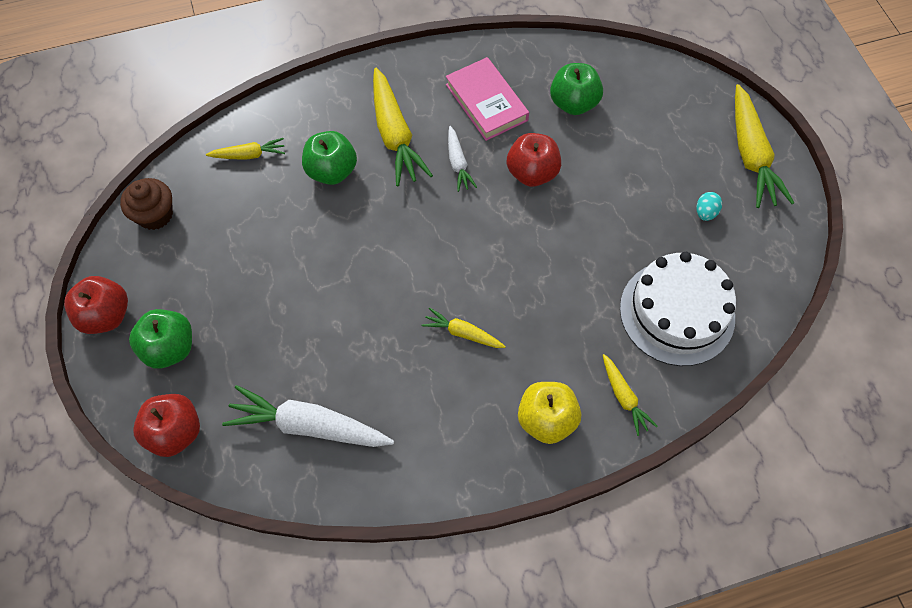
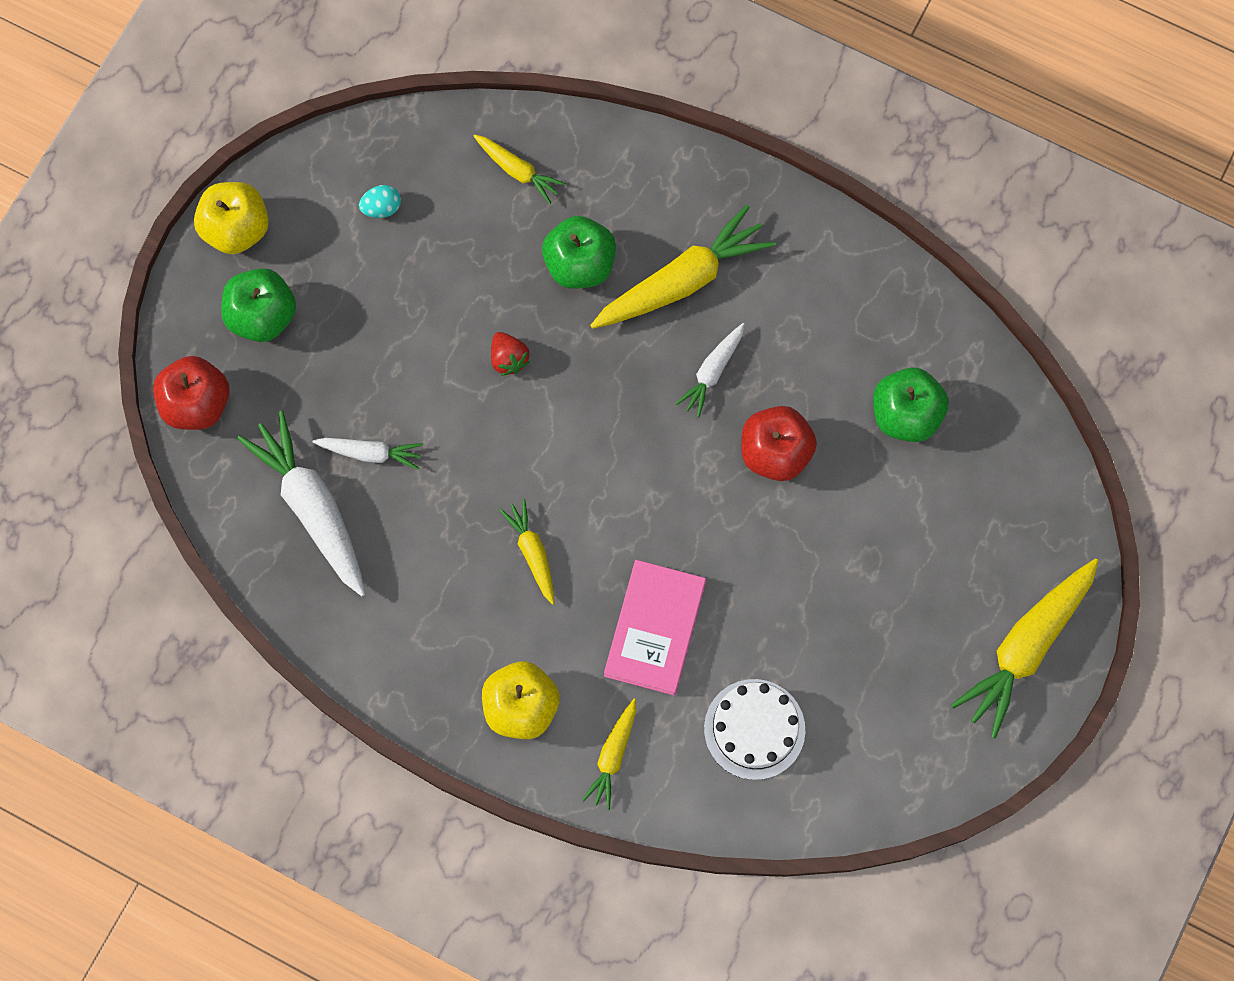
camera: 45 degrees right, 10 degrees up
red apple [64,276,128,334] -> yellow apple [194,182,269,254]
brown cupcake [120,178,173,230] -> none
yellow carrot [373,68,433,186] -> yellow carrot turned 150 degrees counterclockwise [590,205,775,329]
pink book [446,57,529,141] -> pink book moved to [604,560,706,695]
white cake [620,252,736,366] -> white cake [704,679,805,780], size x0.66
turquoise egg [696,192,722,221] -> turquoise egg moved to [359,185,401,218]
none -> white carrot [313,438,423,470]
none -> red strawberry [491,332,530,376]

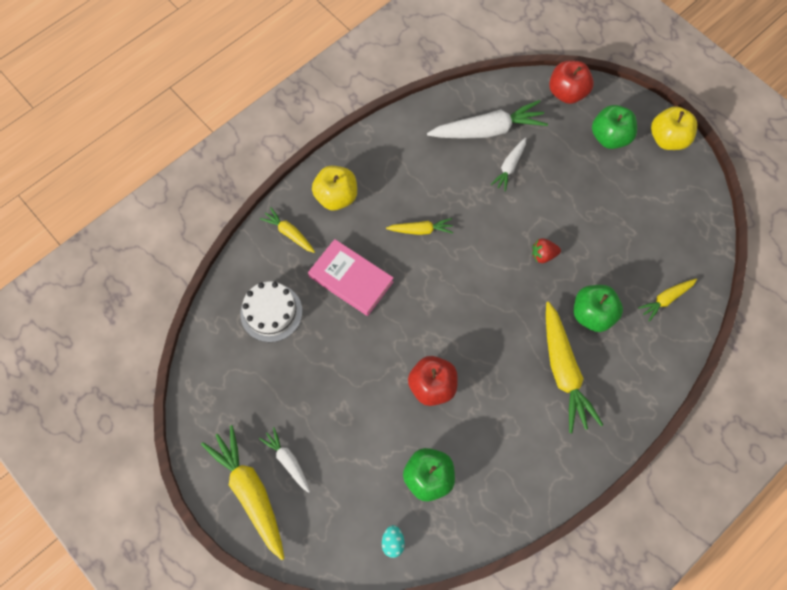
camera: 110 degrees right, 5 degrees down
turquoise egg [359,185,401,218] -> turquoise egg moved to [382,525,405,558]
white carrot [675,323,745,418] -> white carrot moved to [259,427,310,493]

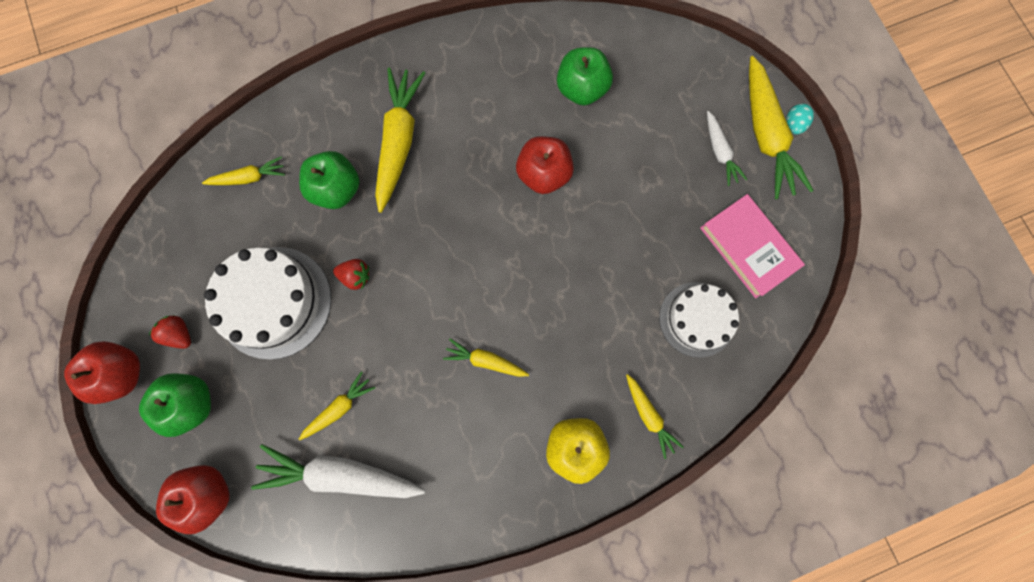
camera: 160 degrees left, 10 degrees up
pink book [308,239,393,316] -> pink book moved to [700,194,805,298]
turquoise egg [382,525,405,558] -> turquoise egg moved to [786,104,814,135]
white carrot [490,138,526,192] -> yellow carrot [299,372,375,440]
yellow apple [651,106,697,150] -> red apple [64,341,140,404]
none -> red strawberry [149,315,191,349]
none -> white cake [204,247,331,360]

